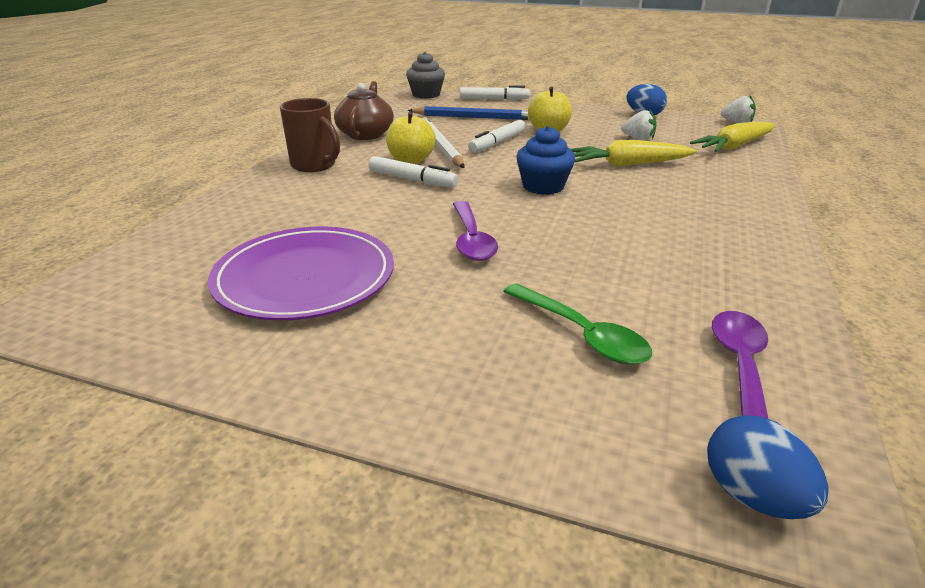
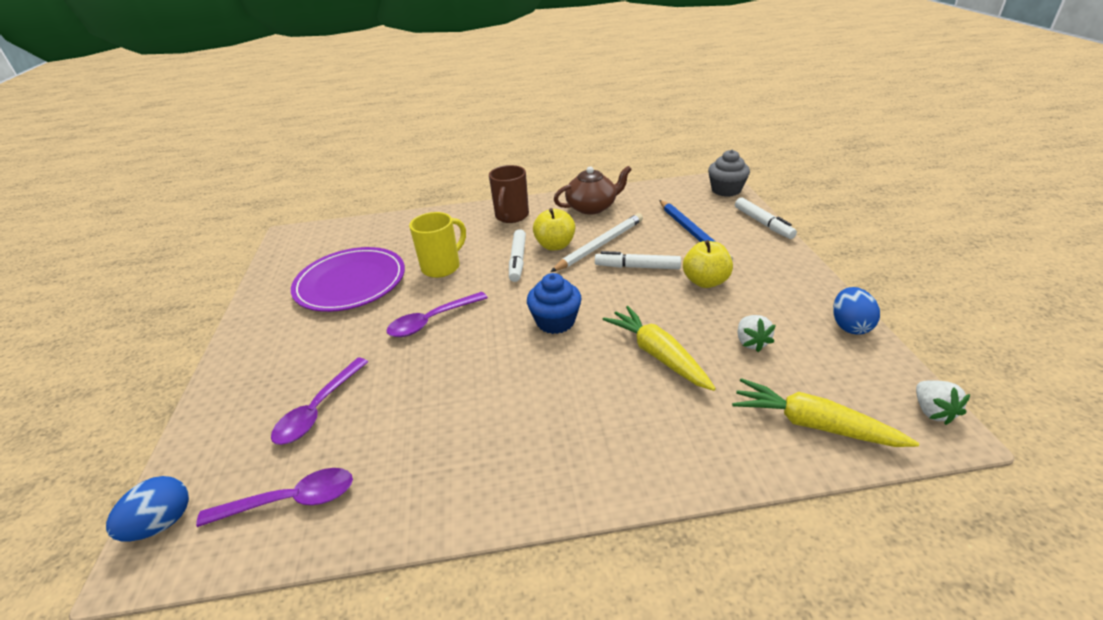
camera: 65 degrees right, 5 degrees up
green spoon [503,283,652,365] -> purple spoon [271,358,368,445]
none -> yellow mug [409,212,466,278]

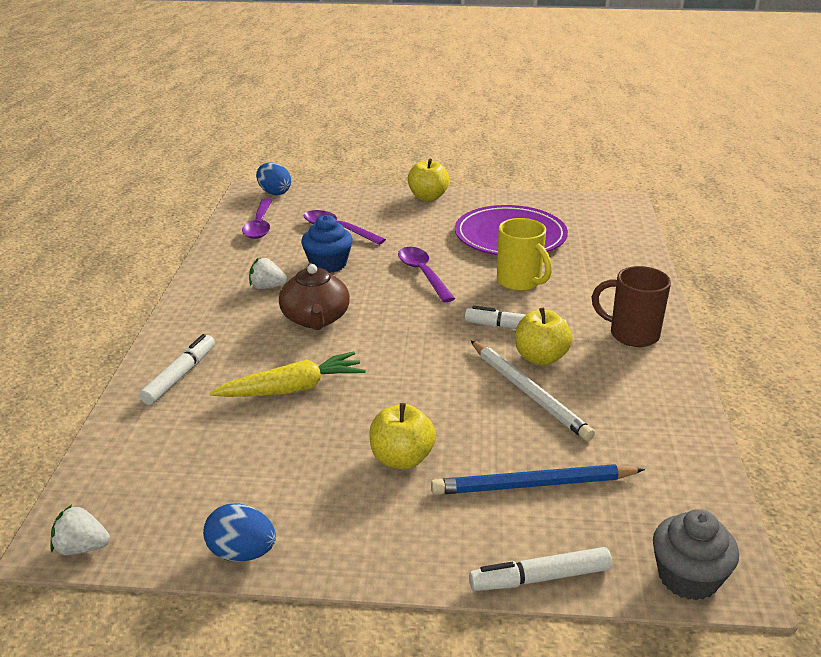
camera: 100 degrees right, 5 degrees down
blue cupcake [527,273,582,334] -> blue cupcake moved to [301,215,353,273]
brown teapot [554,166,632,215] -> brown teapot moved to [279,263,350,330]
white marker [595,251,681,269] -> white marker moved to [139,334,215,405]
yellow carrot [732,378,919,447] -> none
white strawberry [738,315,776,352] -> white strawberry moved to [249,258,287,289]
none -> yellow apple [408,158,449,201]

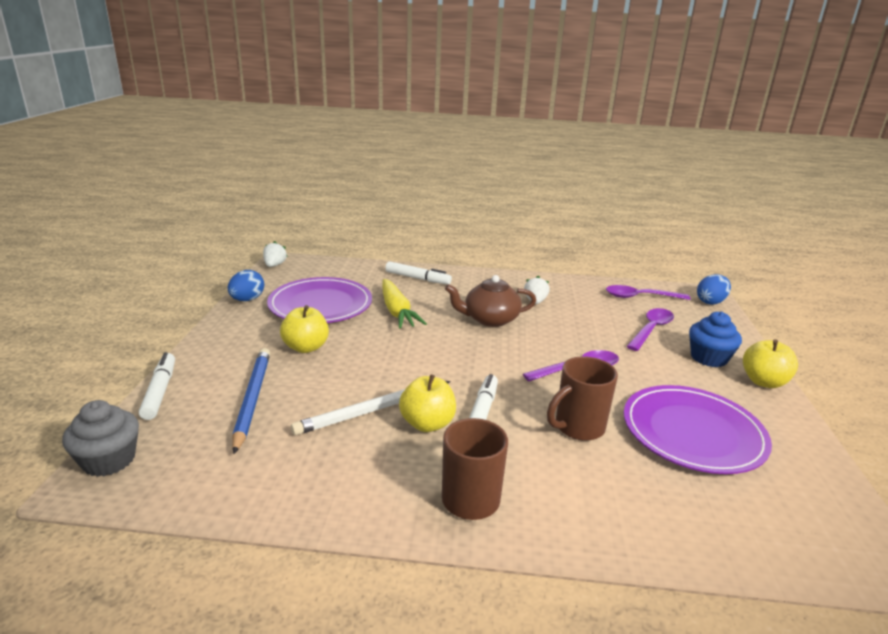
camera: 90 degrees right, 5 degrees down
blue cupcake [301,215,353,273] -> blue cupcake moved to [689,312,742,367]
yellow mug [497,218,552,291] -> brown mug [547,356,618,441]
none -> purple plate [267,277,372,323]

